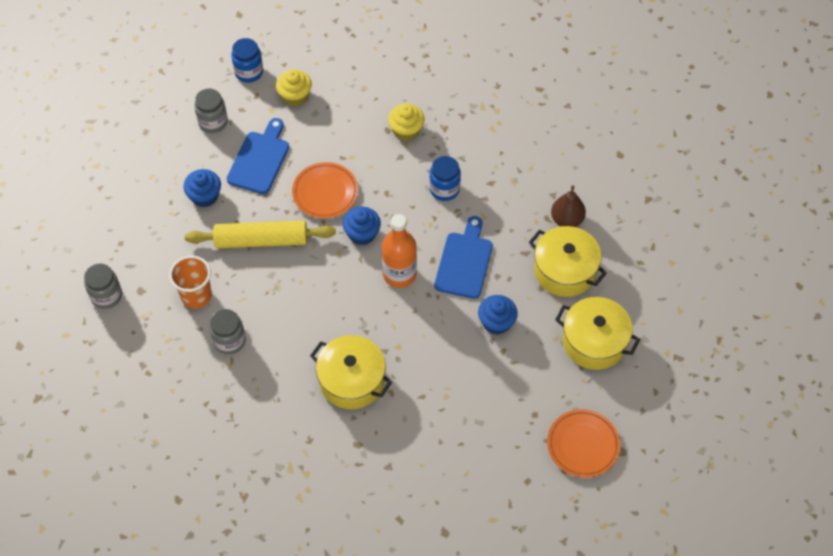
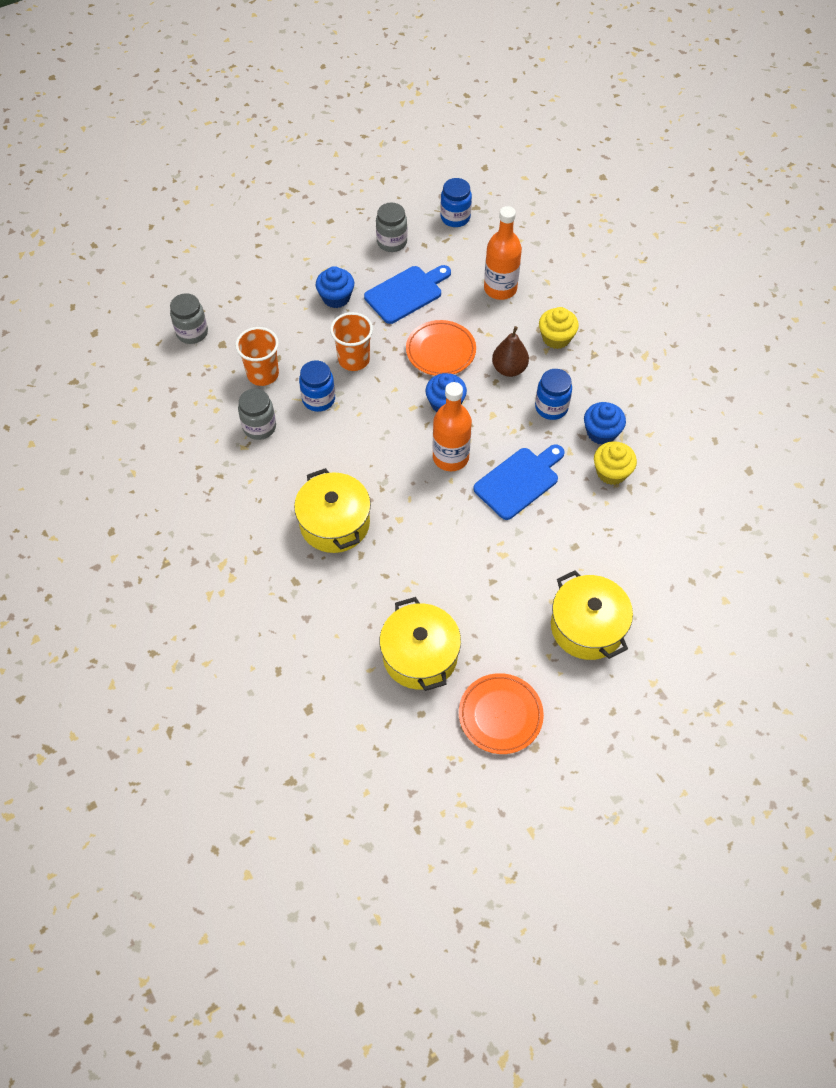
camera: 35 degrees right, 0 degrees up
yellow rolling pin [185,220,336,248] -> orange cup [330,312,373,371]
yellow cupcake [276,69,312,106] -> yellow cupcake moved to [594,441,637,485]
blue cupcake [478,295,518,335] -> blue cupcake moved to [584,402,626,445]
yellow pot [529,226,607,297] -> yellow pot moved to [380,597,461,691]
brown pear [551,185,586,227] -> brown pear moved to [492,326,529,377]
none -> blue jar [299,361,335,412]
none -> orange bottle [484,206,522,300]

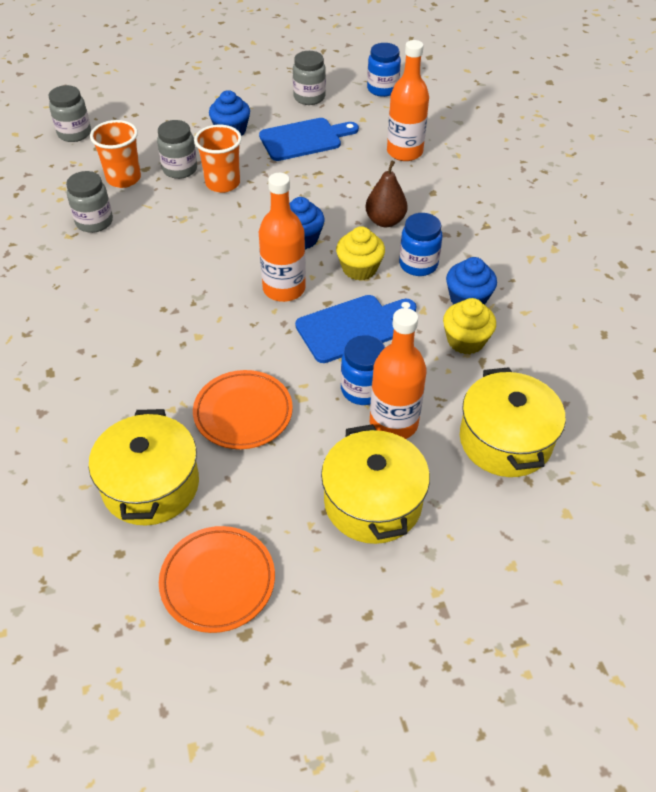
camera: 15 degrees right, 10 degrees down
yellow pot [294,468,371,553] -> yellow pot moved to [460,367,566,477]
blue jar [299,361,335,412] -> blue jar moved to [341,335,385,405]
orange plate [406,320,476,376] -> orange plate moved to [193,370,293,449]
yellow cupcake [539,307,579,349] -> yellow cupcake moved to [336,226,385,280]
none -> grey jar [157,120,197,179]
none -> orange bottle [370,308,426,439]

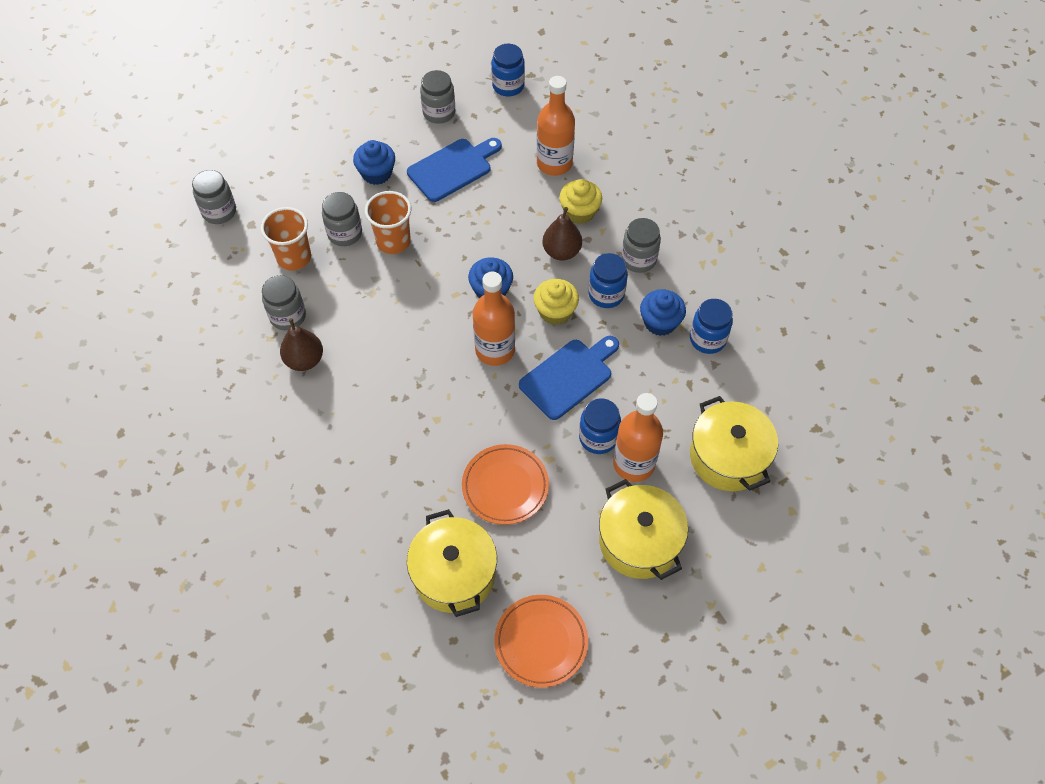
camera: 15 degrees left, 10 degrees up
yellow cupcake [443,298,496,354] -> yellow cupcake moved to [559,179,602,224]
none -> brown pear [280,318,323,371]
none -> grey jar [621,218,661,273]
none -> blue jar [690,299,733,354]

